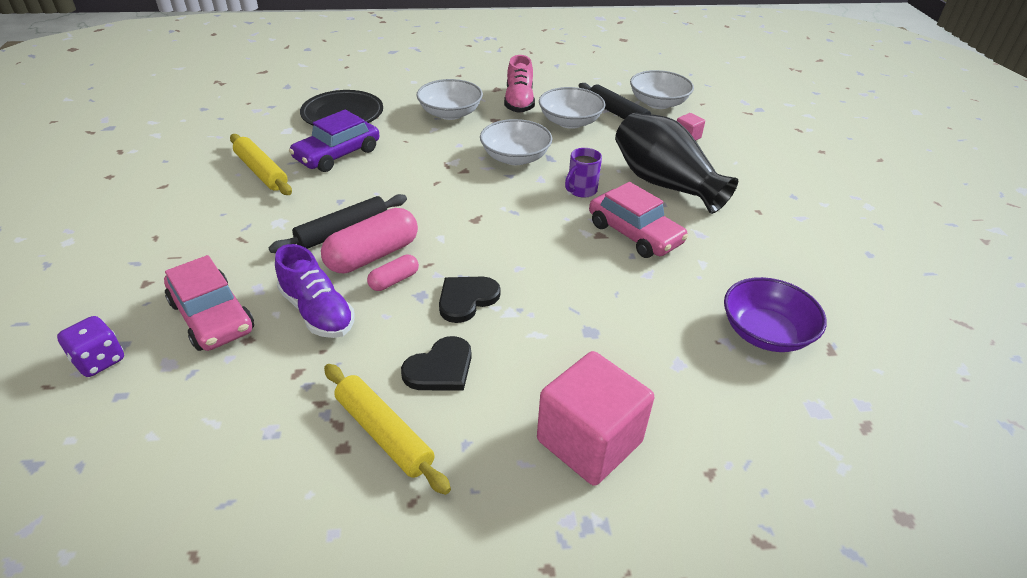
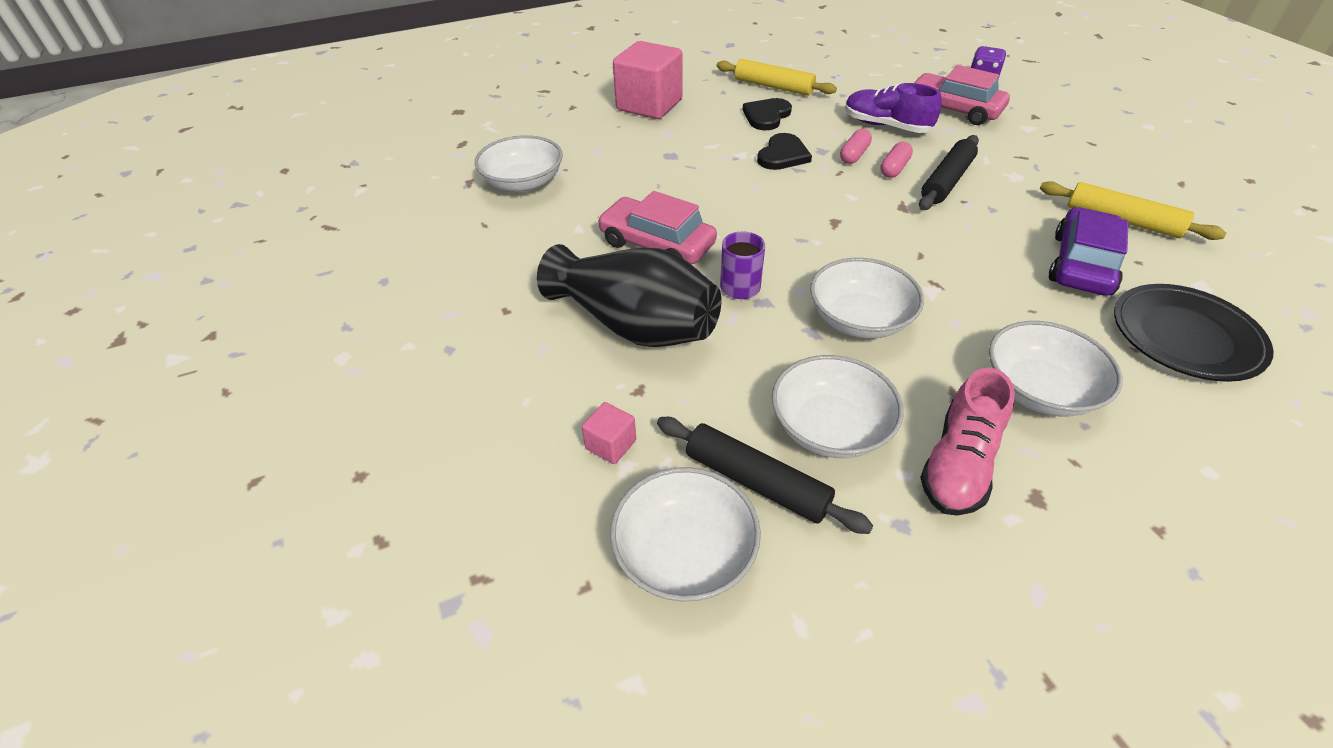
camera: 165 degrees right, 5 degrees up
pink capsule [321,208,418,273] -> pink capsule [880,142,913,178], size x0.53
pink shoe [504,55,535,113] -> pink shoe turned 135 degrees counterclockwise [920,368,1015,516]
purple bowl [724,277,827,352] -> white bowl [475,135,563,192]

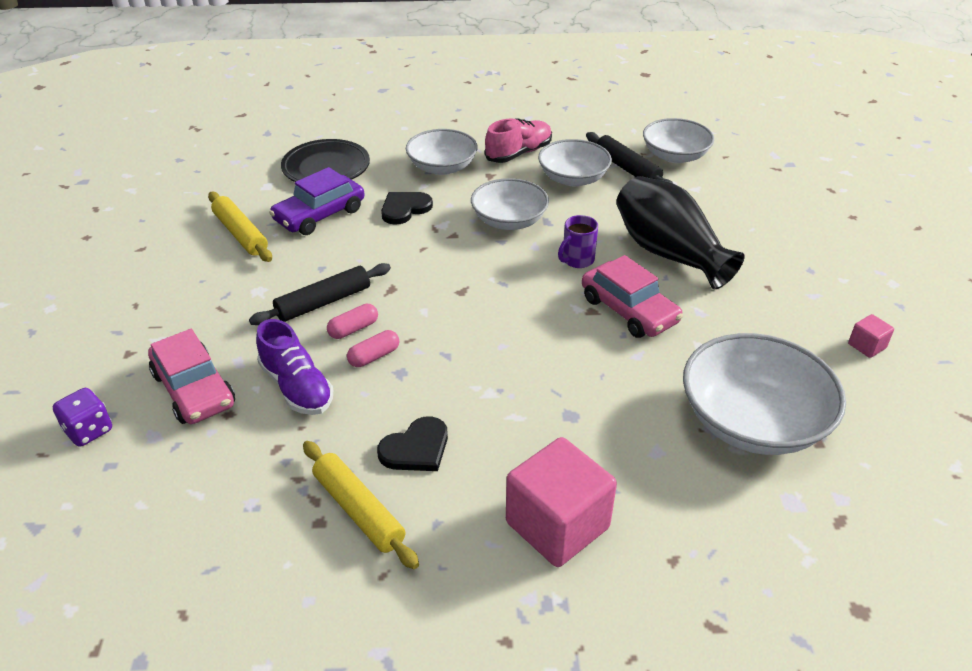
camera: 160 degrees left, 5 degrees down
white bowl [475,135,563,192] -> white bowl [683,333,846,455], size x1.54
pink cube [582,402,636,464] -> pink cube moved to [848,314,894,358]
black heart [757,133,812,170] -> black heart moved to [381,192,433,225]

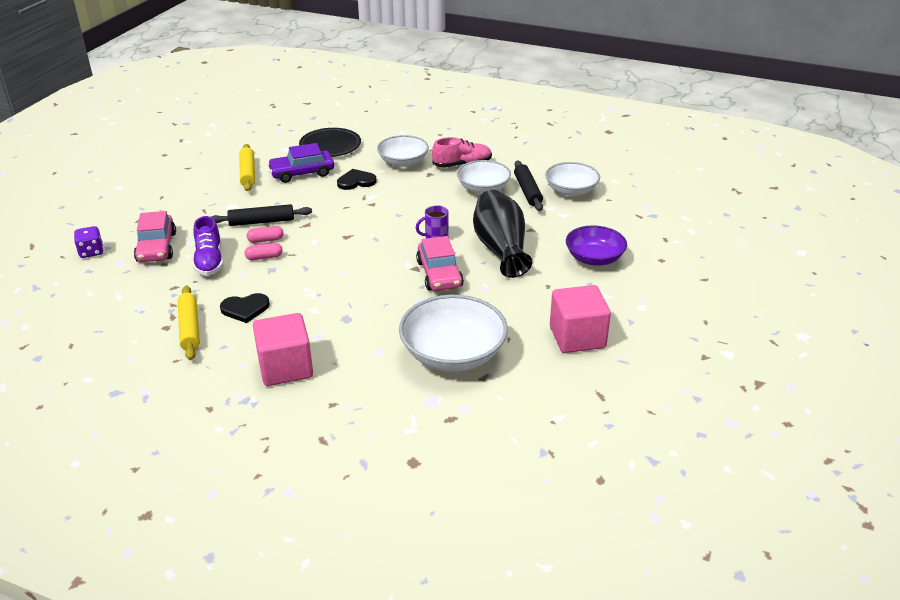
camera: 25 degrees right, 5 degrees down
white bowl [471,178,549,230] -> none
pink cube [848,314,894,358] -> pink cube [550,285,611,353], size x2.28
none -> purple bowl [566,225,627,266]

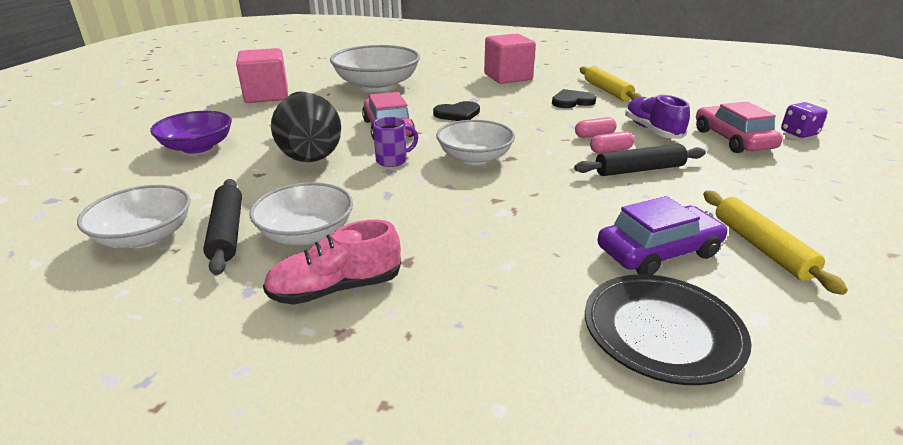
camera: 175 degrees right, 5 degrees down
black heart [337,169,377,190] -> black heart moved to [433,101,480,121]
white bowl [377,135,429,167] -> white bowl moved to [436,120,515,165]

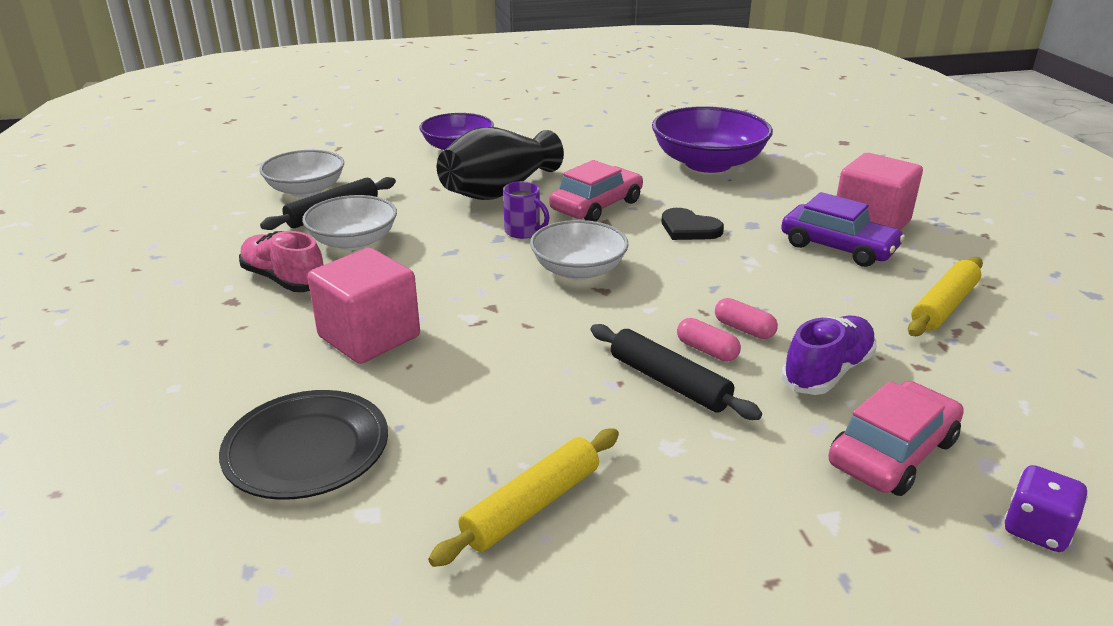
camera: 60 degrees right, 0 degrees up
pink cube [236,48,288,103] -> pink cube moved to [307,248,420,364]
white bowl [330,45,420,91] -> purple bowl [652,106,773,173]
black heart [552,89,596,108] -> none
purple car [598,196,728,275] -> purple car moved to [781,192,905,267]

